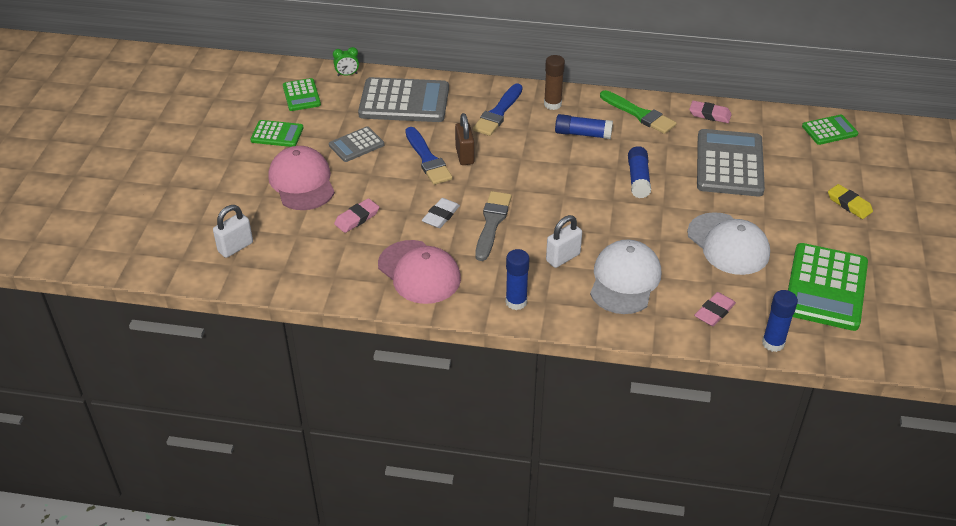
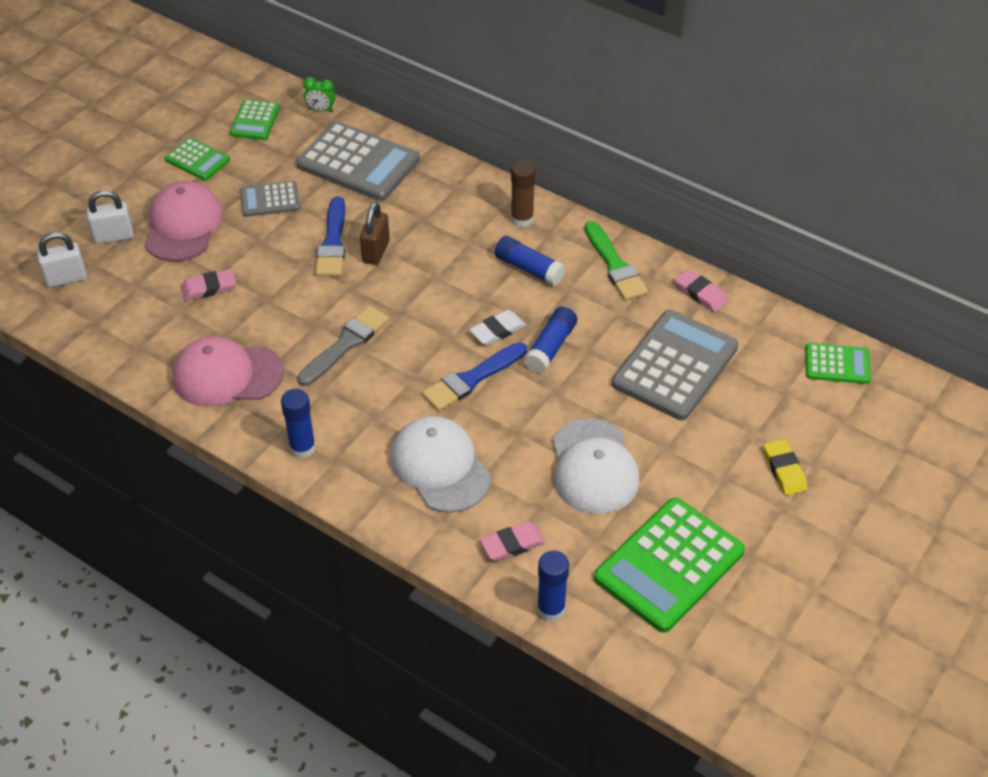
camera: 25 degrees right, 5 degrees up
pink cap [378,240,461,304] -> pink cap turned 105 degrees clockwise [173,336,284,407]
white eraser [422,198,460,228] -> white eraser moved to [469,310,526,346]
blue brush [473,83,523,136] -> blue brush moved to [422,342,527,411]
white padlock [546,215,582,268] -> white padlock moved to [86,190,134,244]
white cap [590,239,661,314] -> white cap turned 75 degrees counterclockwise [391,416,491,513]

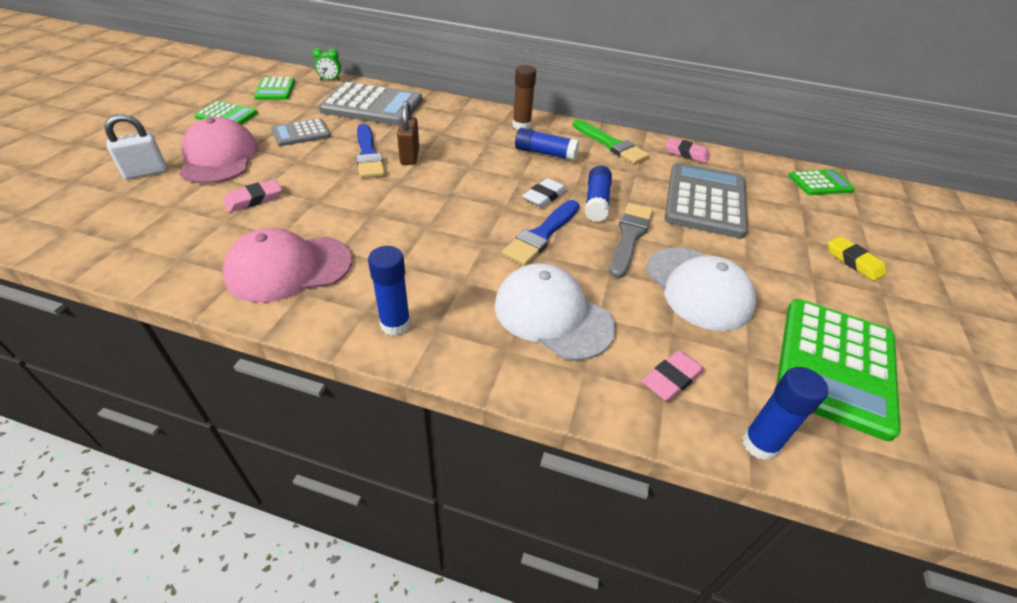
camera: 20 degrees left, 5 degrees down
white padlock [37,232,87,288] -> none
grey brush [298,305,389,386] -> grey brush moved to [609,203,653,278]

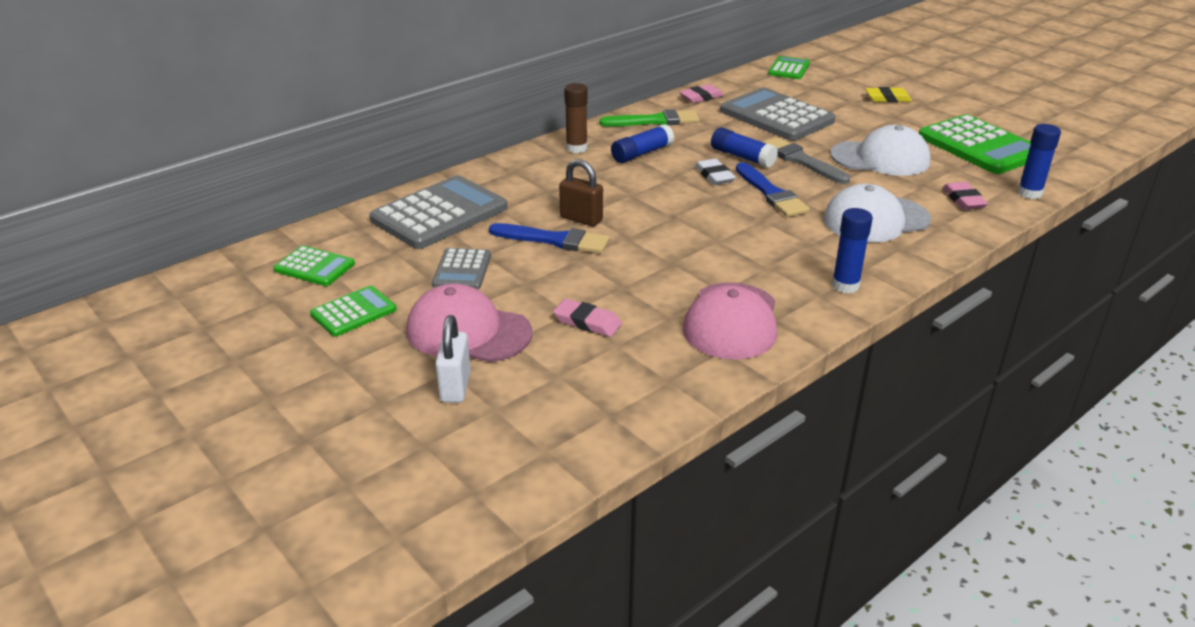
camera: 55 degrees left, 10 degrees down
pink eraser [223,179,282,212] -> pink eraser turned 60 degrees counterclockwise [553,299,622,337]
green clock [312,48,341,81] -> none

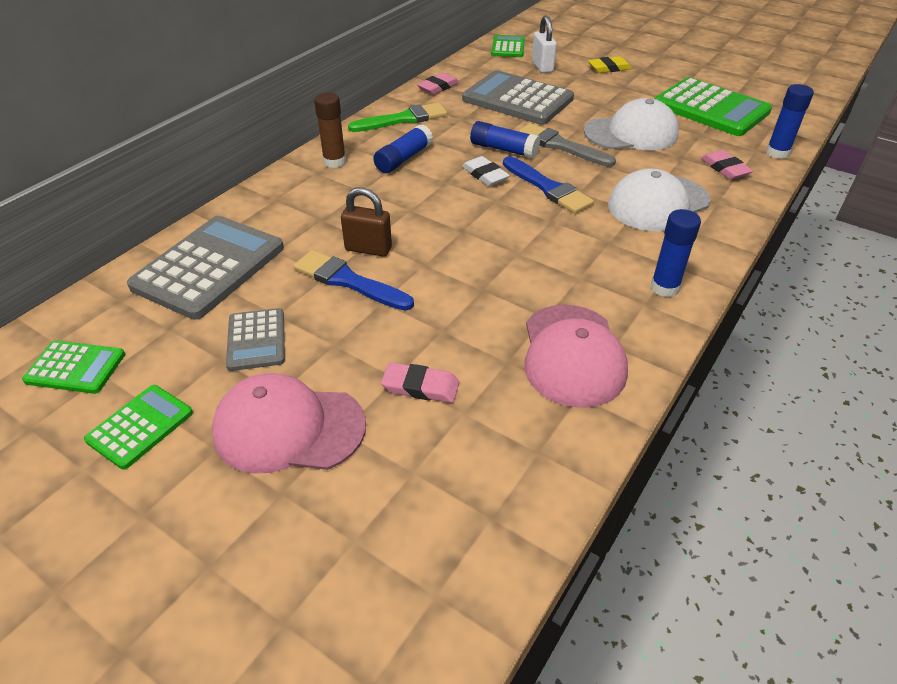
camera: 15 degrees left, 10 degrees up
white padlock [435,315,471,403] -> white padlock moved to [532,15,557,73]
blue brush [489,223,609,254] -> blue brush turned 150 degrees counterclockwise [293,250,414,311]

